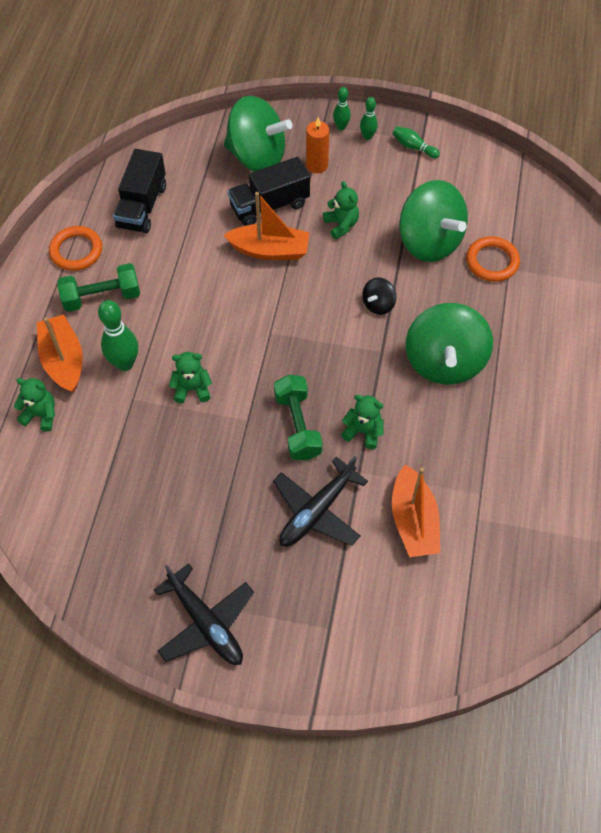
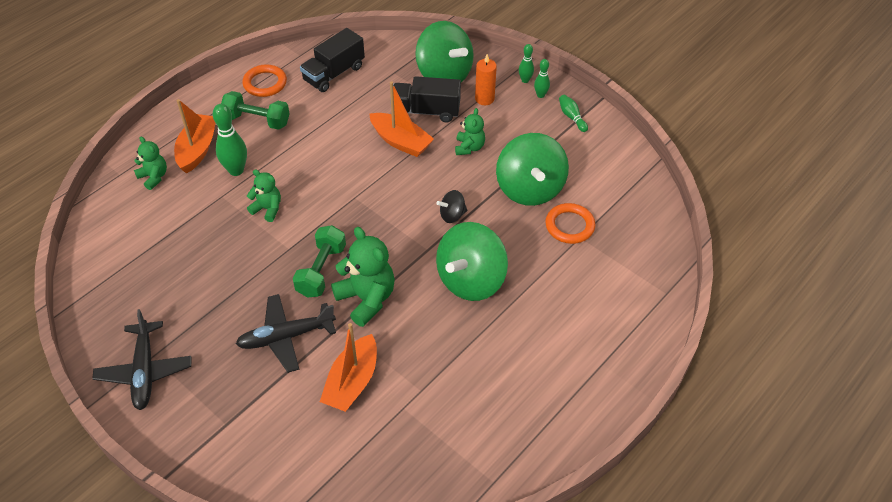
camera: 30 degrees right, 10 degrees down
green teddy bear [341,395,384,449] -> green teddy bear [331,227,395,327], size x1.72

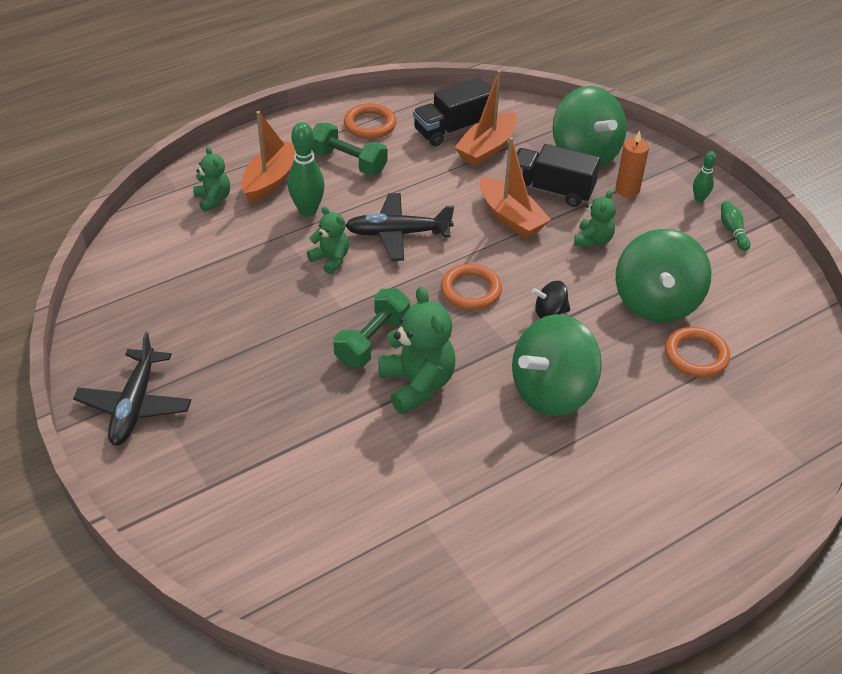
camera: 15 degrees right, 5 degrees down
black plane [236,294,336,373] -> black plane moved to [345,193,454,261]
orange boat [320,323,377,412] -> orange boat moved to [455,70,517,166]
green bowling pin [519,44,534,83] -> none
none -> orange ring [441,264,502,310]

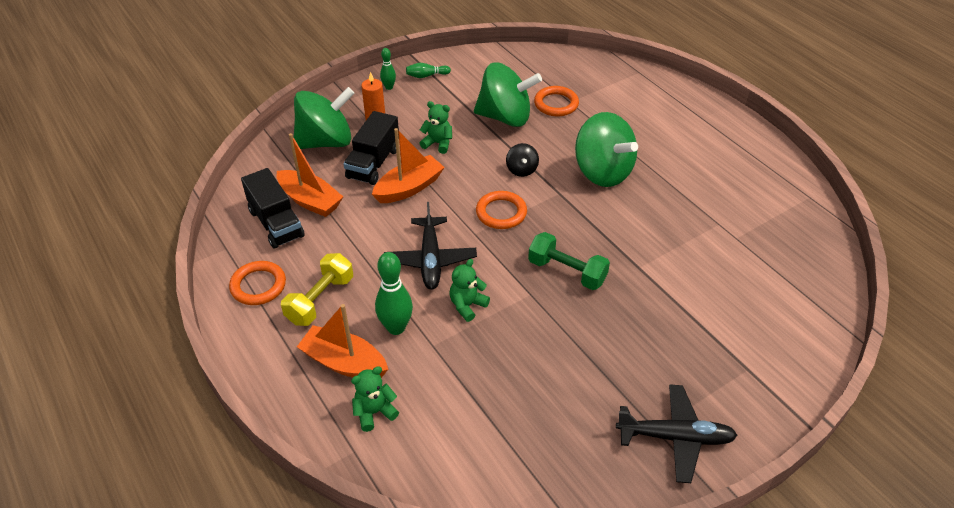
camera: 90 degrees left, 0 degrees up
green dumbbell [312,123,387,176] -> yellow dumbbell [281,253,353,326]
green teddy bear [378,286,455,414] -> none

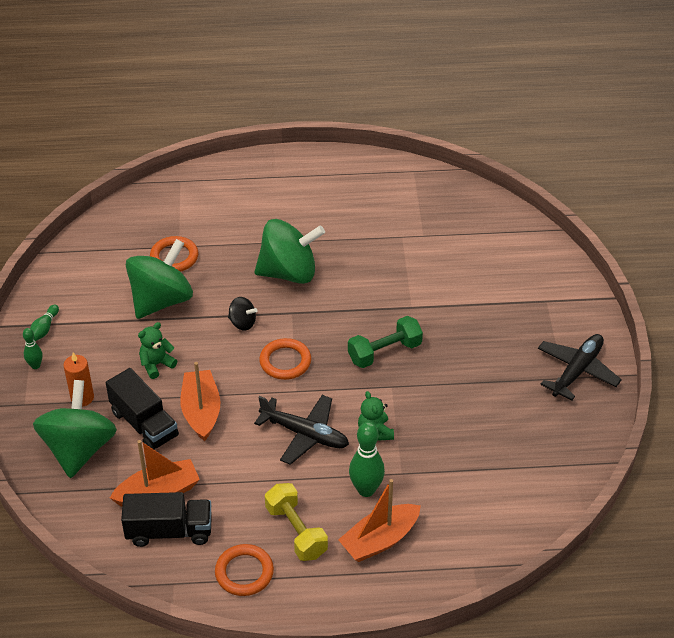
camera: 60 degrees left, 0 degrees up
green teddy bear [351,366,399,432] -> none

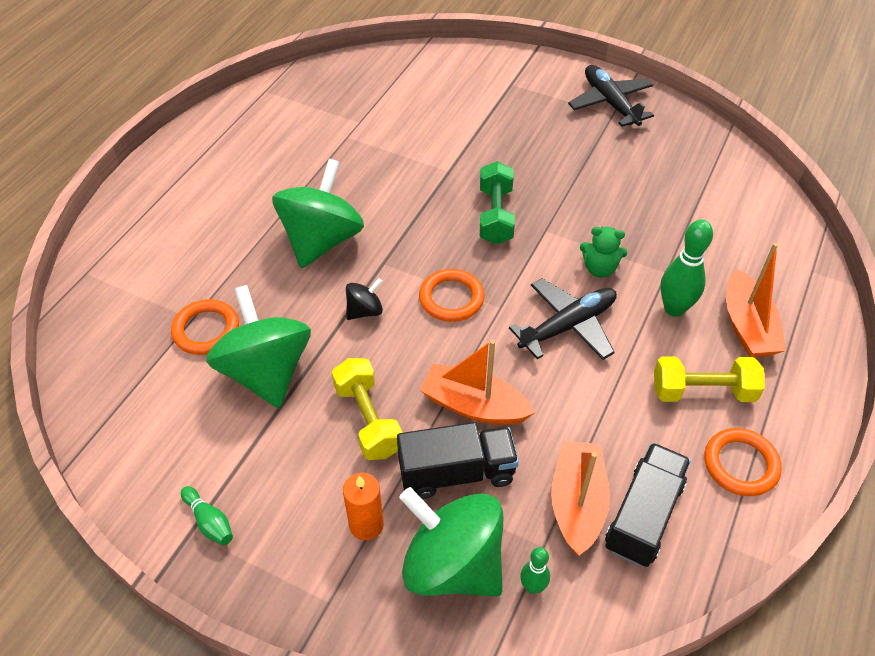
camera: 60 degrees left, 5 degrees up
green bowling pin [23,328,43,369] -> green bowling pin moved to [520,547,550,594]
green teddy bear [138,322,177,379] -> yellow dumbbell [332,358,403,460]

